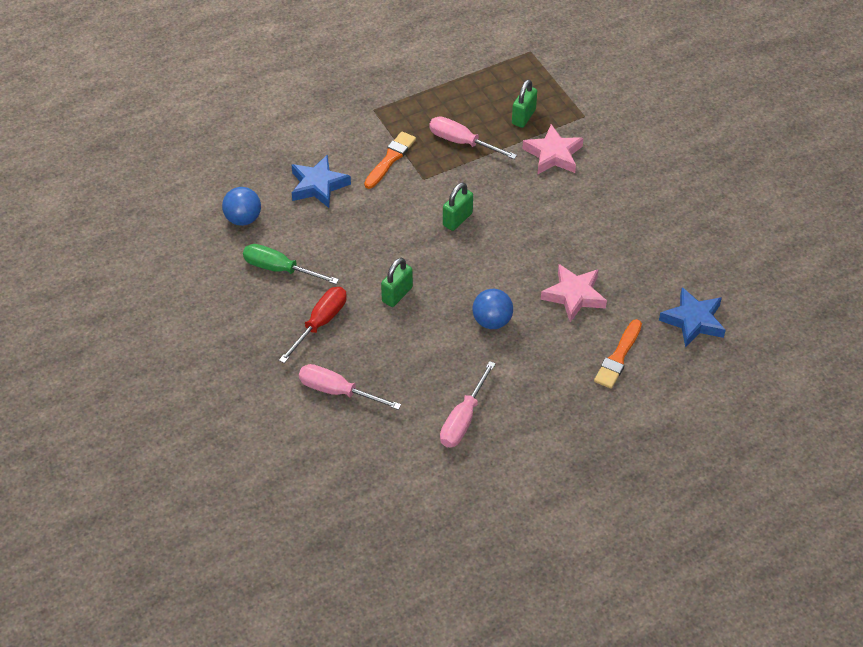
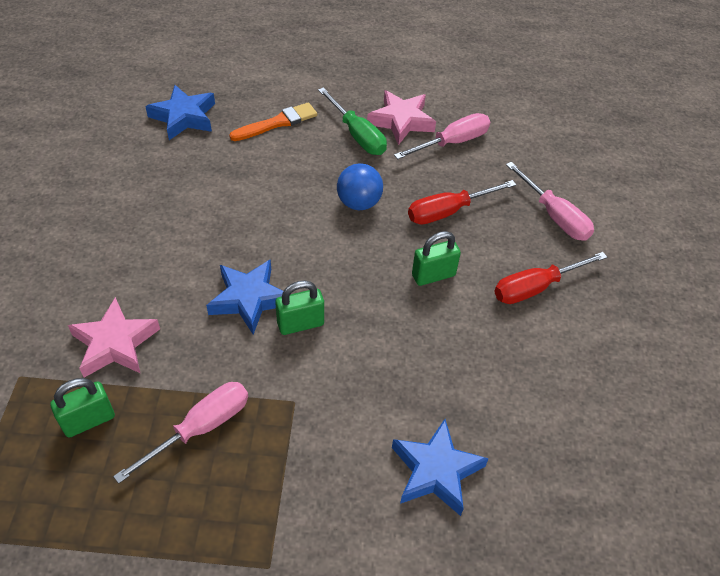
camera: 150 degrees left, 0 degrees up
blue ball [222,187,261,226] -> none
green screwdriver [243,244,339,284] -> green screwdriver moved to [318,87,387,155]
orange brush [364,131,416,189] -> none
pink screwdriver [429,116,517,159] -> pink screwdriver turned 105 degrees counterclockwise [113,382,248,484]
pink star [541,264,607,322] -> pink star moved to [367,90,436,145]
none -> blue star [206,259,283,335]
none -> red screwdriver [408,180,516,225]

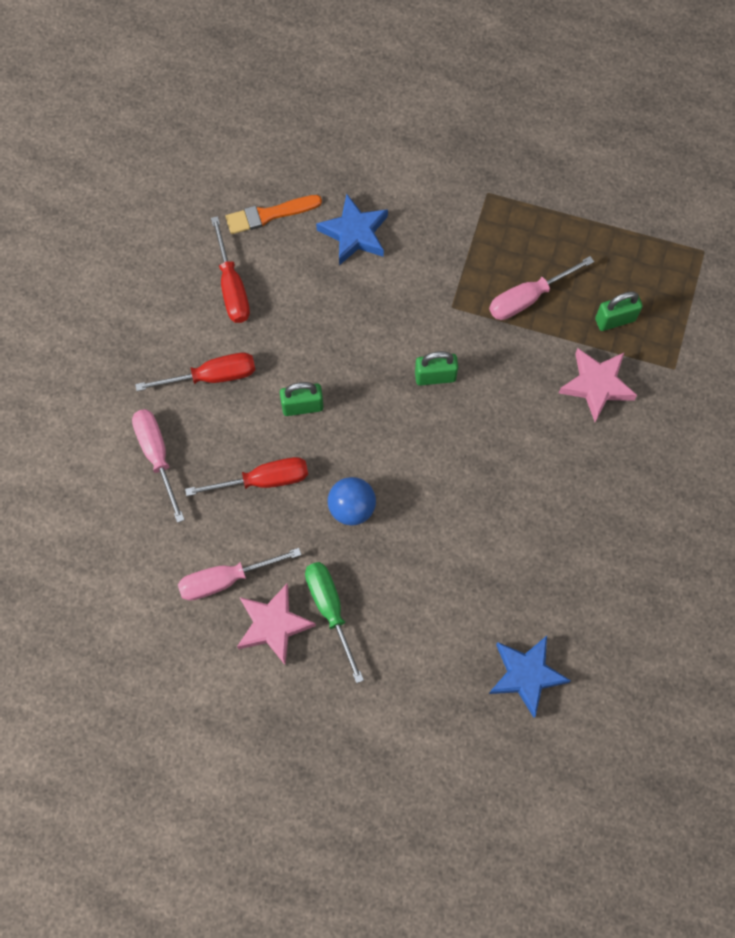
camera: 165 degrees left, 20 degrees up
blue star [206,259,283,335] -> none
orange brush [229,102,317,141] -> orange brush moved to [226,195,322,234]
none -> red screwdriver [211,216,250,323]

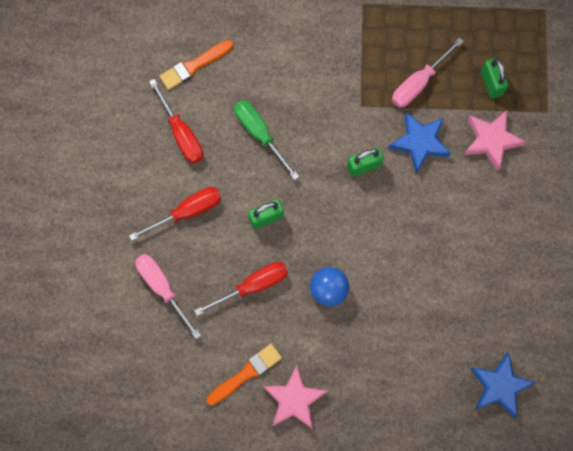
camera: 15 degrees left, 5 degrees up
pink screwdriver [178,548,301,601] -> orange brush [206,344,282,405]
green screwdriver [305,562,364,683] -> green screwdriver moved to [234,100,299,180]
blue star [316,194,388,265] -> blue star moved to [389,112,451,173]
green padlock [595,291,643,331] -> green padlock turned 75 degrees counterclockwise [481,58,509,99]

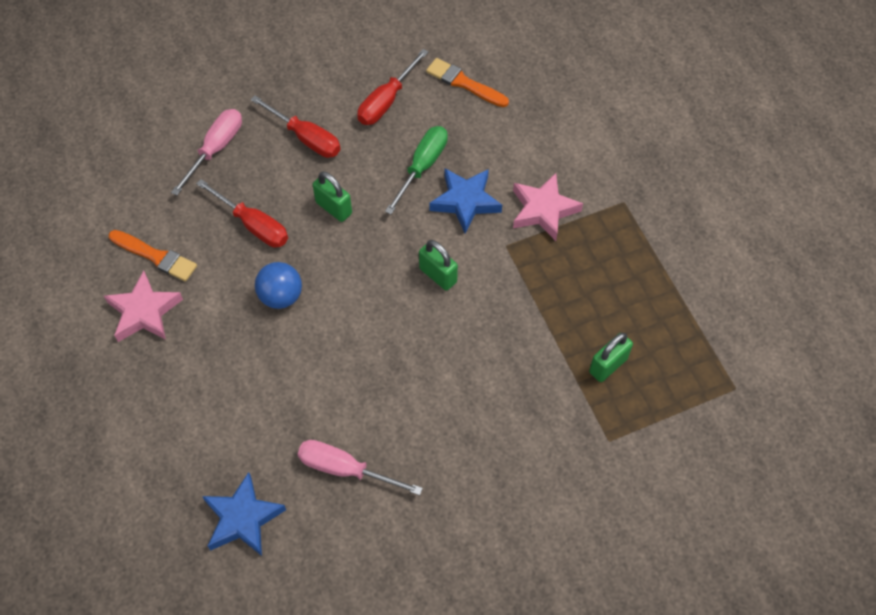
camera: 65 degrees right, 15 degrees down
blue star [389,112,451,173] -> blue star moved to [429,168,502,233]
pink screwdriver [392,37,464,108] -> pink screwdriver moved to [298,440,423,495]
pink star [464,110,526,171] -> pink star moved to [513,173,583,241]

